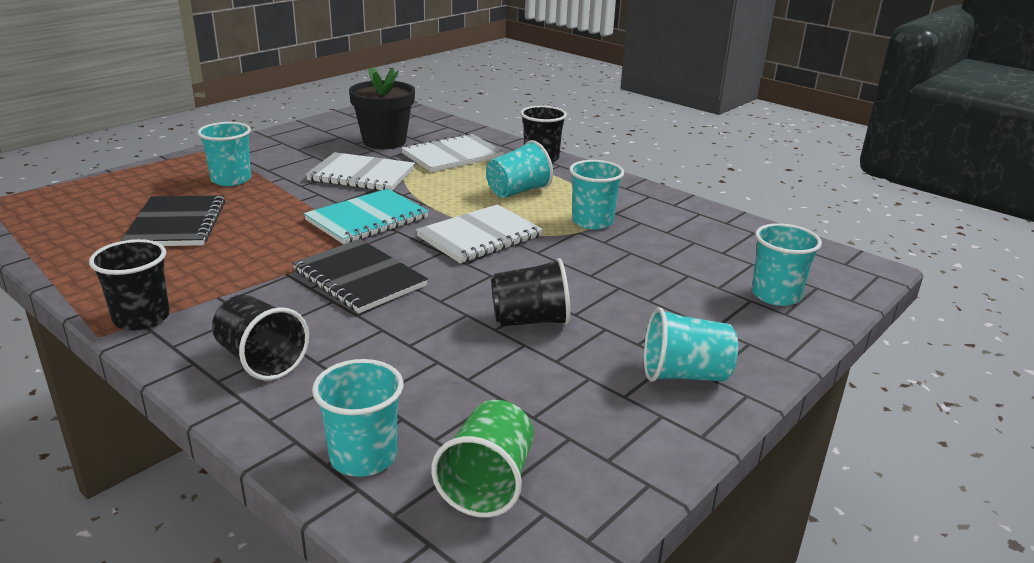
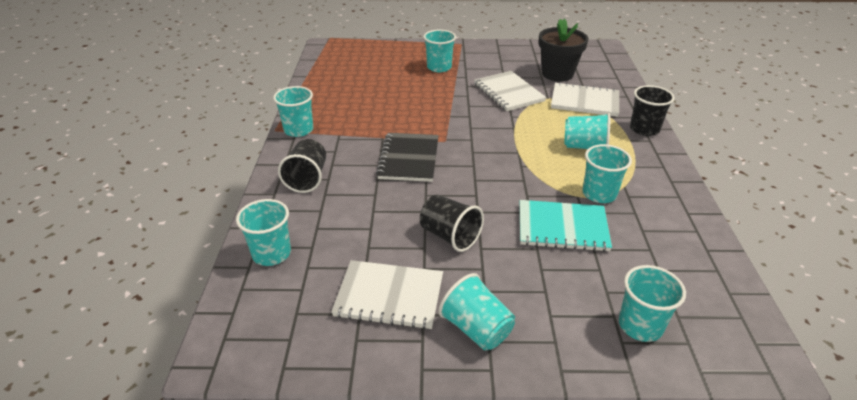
camera: 50 degrees right, 10 degrees up
black cup [89,239,170,330] -> turquoise cup [273,86,313,137]
black notebook [121,195,225,246] -> none
turquoise notebook [304,189,429,244] -> turquoise notebook moved to [520,200,612,252]
white notebook [416,204,543,263] -> white notebook moved to [331,260,443,330]
green cup [431,400,534,518] -> none

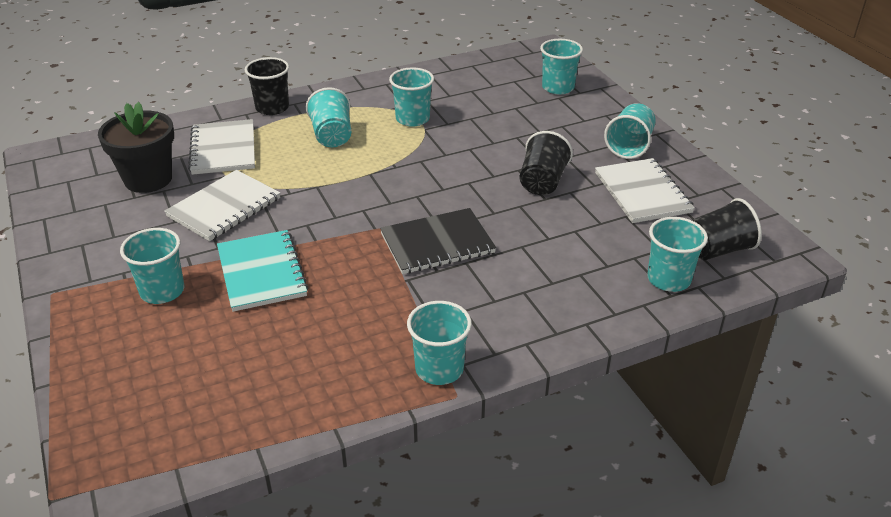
camera: 115 degrees left, 0 degrees up
black cup [278,139,326,193] -> black cup moved to [692,198,762,260]
turquoise notebook [520,200,612,252] -> turquoise notebook moved to [217,230,309,312]

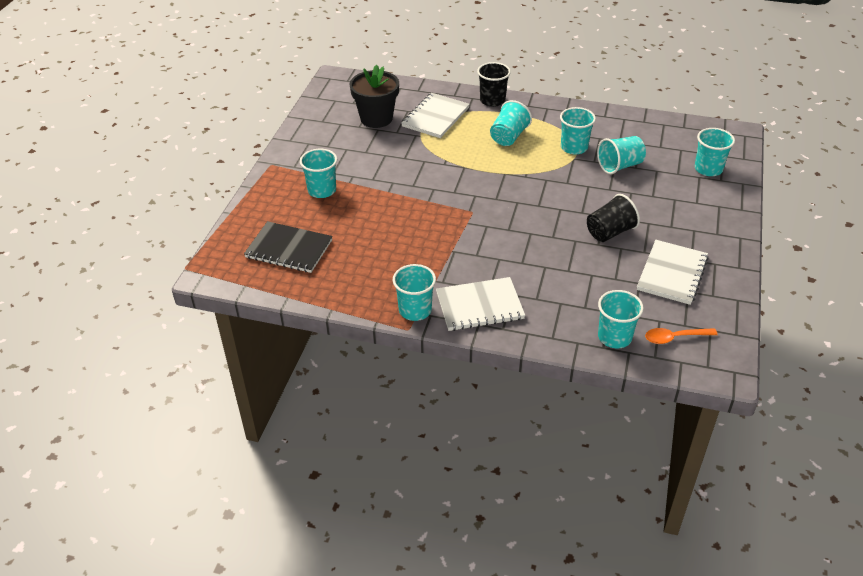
camera: 40 degrees right, 5 degrees up
white notebook [164,170,280,241] -> white notebook moved to [436,277,525,331]
turquoise notebook [217,230,309,312] -> none
black notebook [380,208,496,274] -> black notebook moved to [244,221,333,273]
turquoise cup [604,103,656,159] -> turquoise cup moved to [597,136,646,174]
black cup [692,198,762,260] -> orange spoon [645,328,718,344]

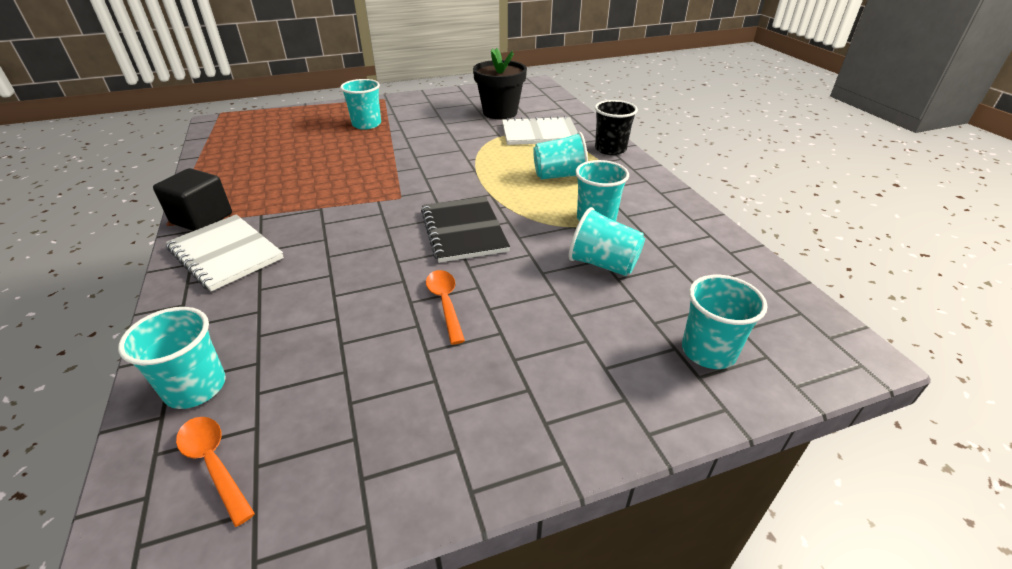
camera: 55 degrees right, 5 degrees down
black notebook [244,221,333,273] -> black notebook moved to [421,197,510,263]
turquoise cup [393,264,436,321] -> black cube [153,168,232,231]
black cup [587,194,640,242] -> orange spoon [426,270,465,345]
white notebook [637,240,709,305] -> none

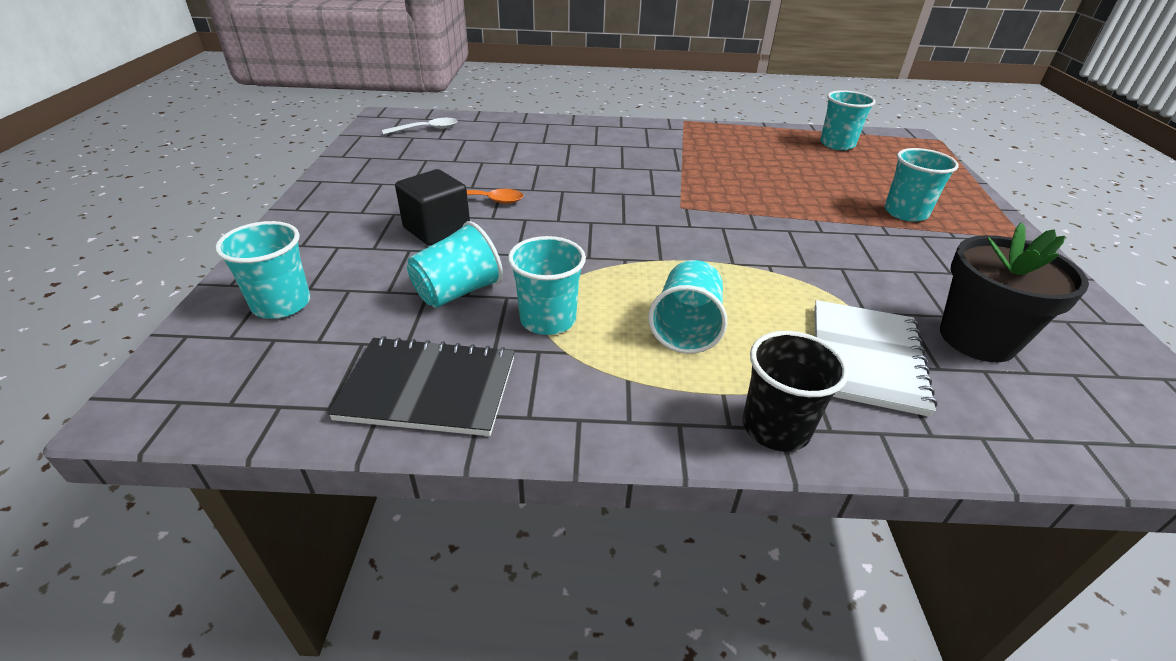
camera: 110 degrees right, 0 degrees up
turquoise cup [118,307,226,409] -> turquoise cup moved to [820,90,876,150]
black cube [153,168,232,231] -> black cube moved to [395,169,470,245]
white notebook [166,214,284,291] -> none
orange spoon [176,417,255,527] -> white spoon [382,118,458,135]
black notebook [421,197,510,263] -> black notebook moved to [328,336,515,436]

